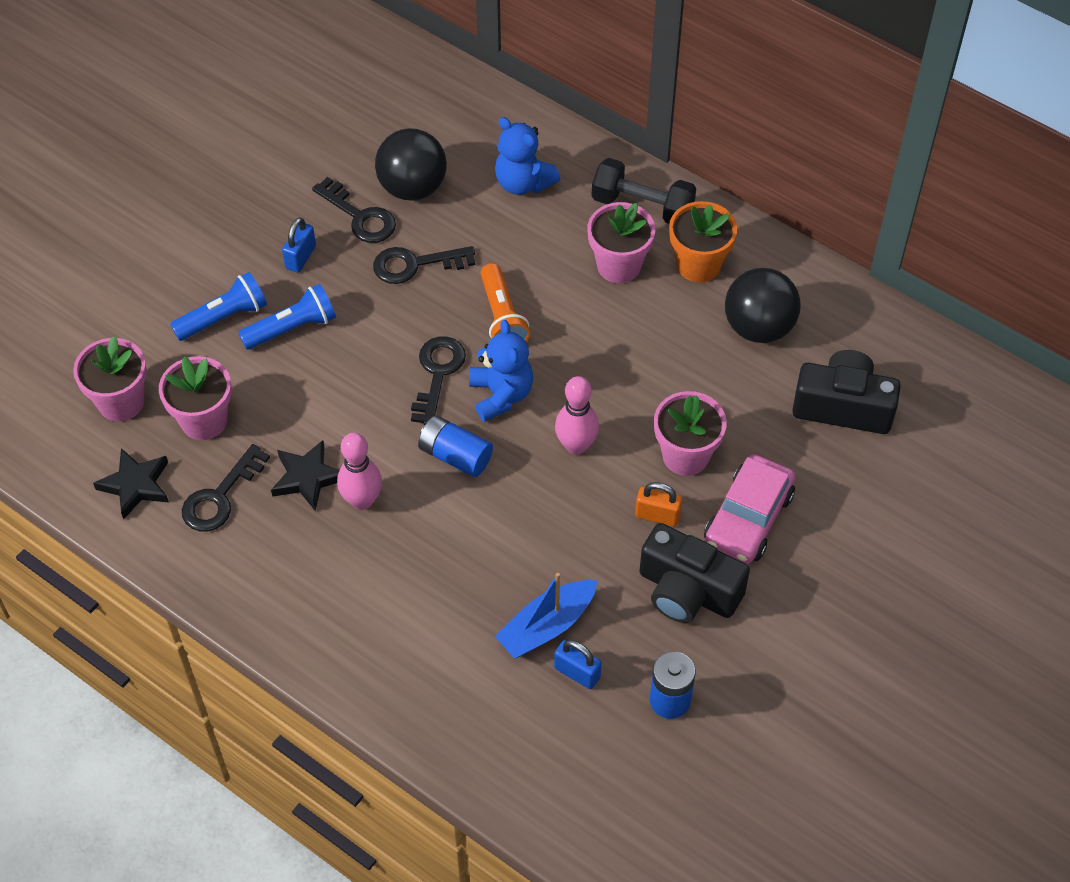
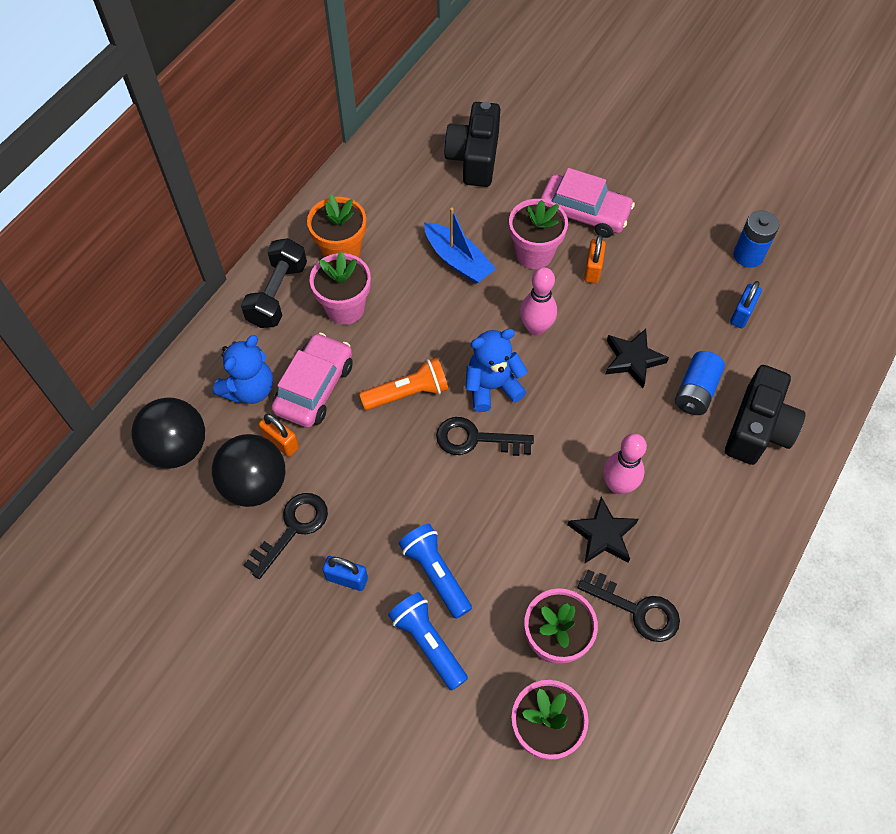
camera: 95 degrees left, 5 degrees up
black star [93,448,169,519] -> black star moved to [606,329,669,388]
black key [373,246,475,284] -> none
blue battery [418,415,493,477] -> blue battery moved to [675,351,725,415]
blue boat [495,573,597,659] -> blue boat moved to [424,208,496,284]
black camera [640,523,750,623] -> black camera moved to [725,365,805,465]
black ball [725,268,801,343] -> black ball moved to [131,397,205,469]
none -> orange padlock [259,414,299,457]
none -> pink car [272,333,353,428]

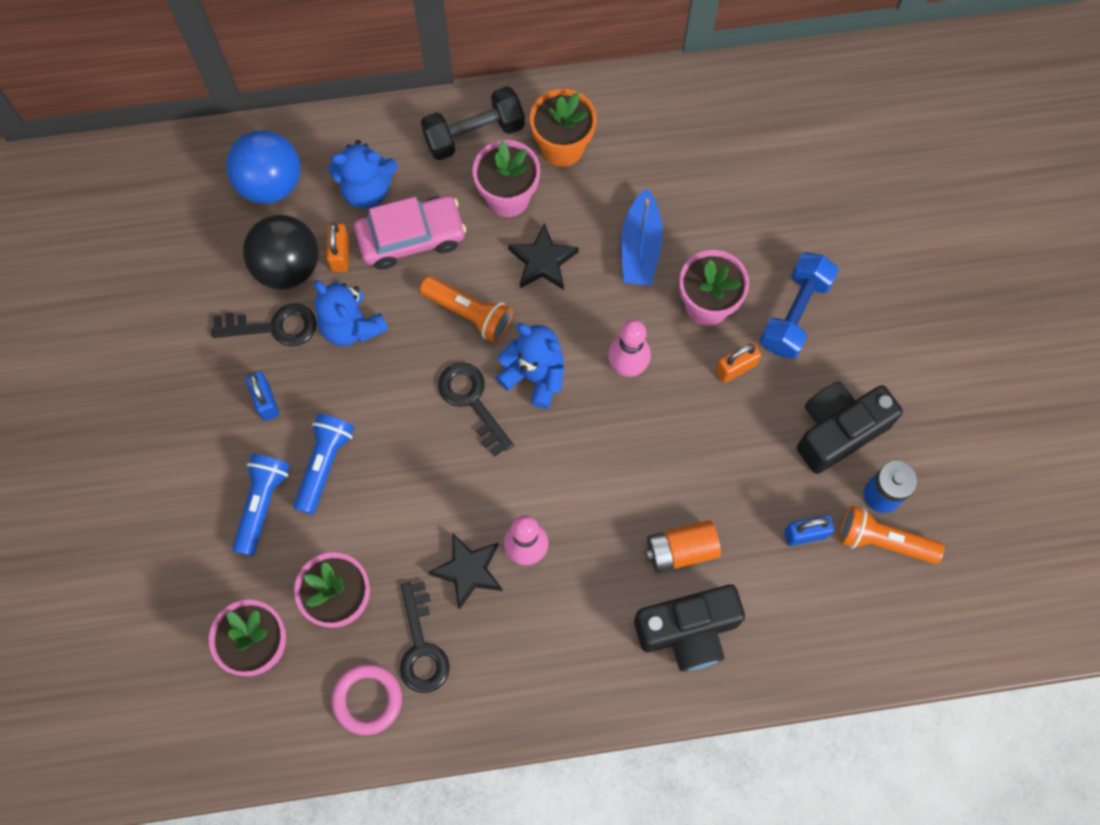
camera: 50 degrees right, 10 degrees up
black ball [131,397,205,469] -> blue ball [226,130,301,204]
black camera [444,101,500,187] -> black camera moved to [797,381,903,474]
pink car [540,168,635,238] -> blue dumbbell [760,252,839,359]
black star [606,329,669,388] -> black star moved to [508,223,579,290]
blue battery [675,351,725,415] -> orange battery [645,520,721,573]
none -> blue teddy bear [314,280,388,346]
none -> pink ring [332,664,402,735]
none -> orange flashlight [839,506,944,564]

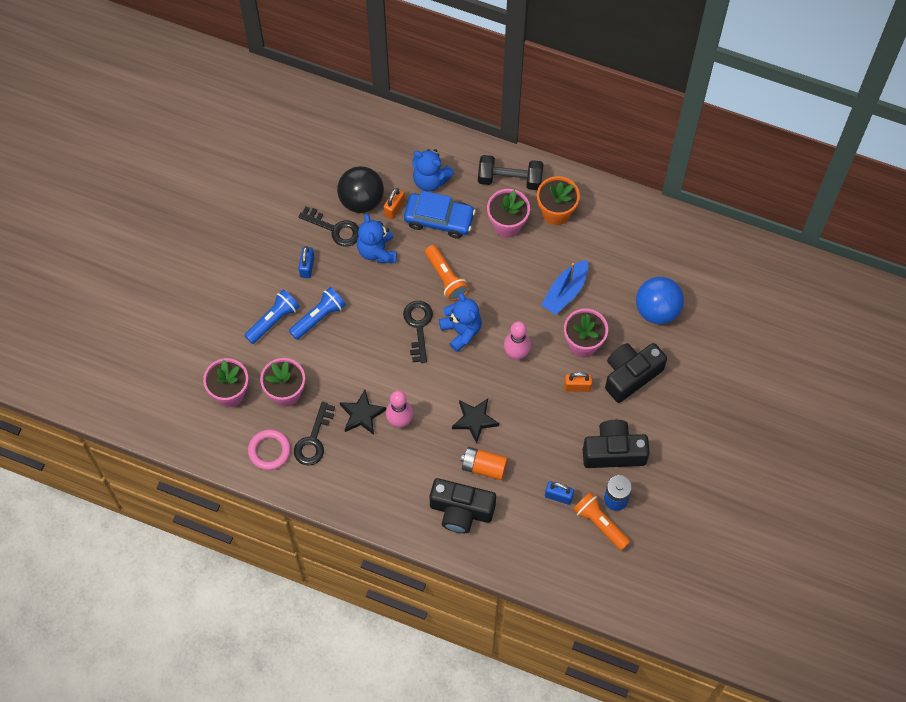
camera: 30 degrees right, 5 degrees down
blue ball [226,130,301,204] -> blue ball moved to [636,277,684,324]
pink car [354,196,466,270] -> blue car [404,191,476,239]
black star [508,223,579,290] -> black star moved to [452,398,499,443]
blue dumbbell [760,252,839,359] -> black camera [605,343,667,403]

